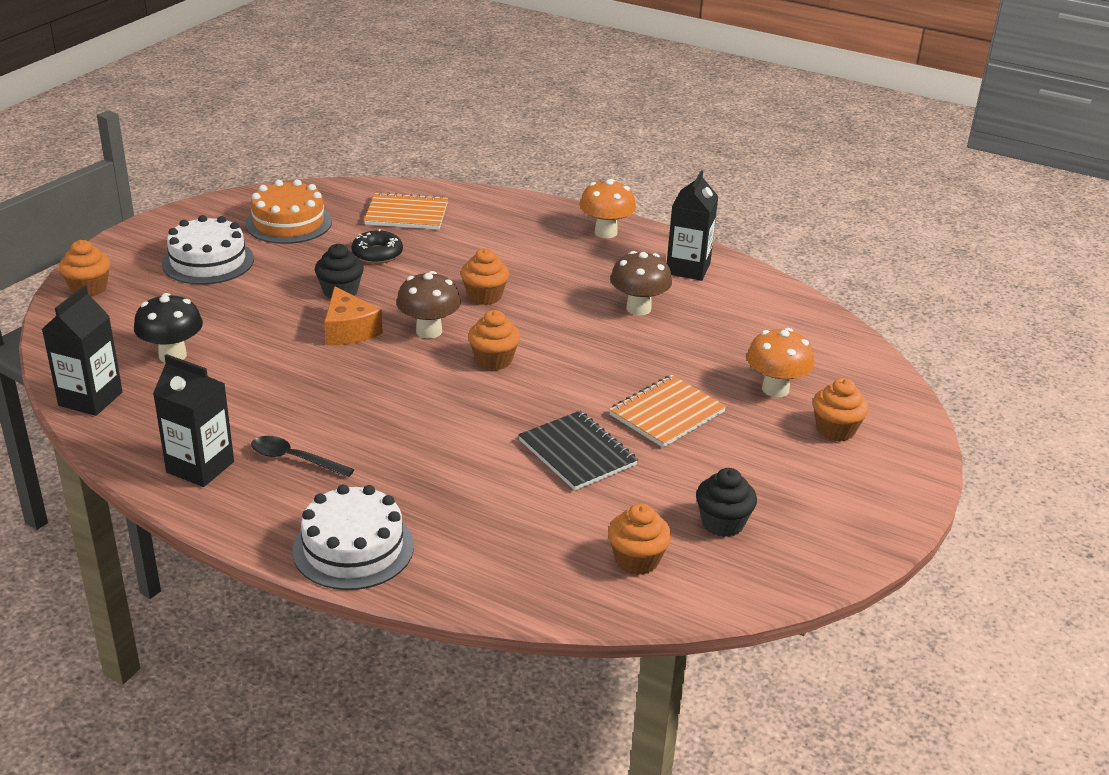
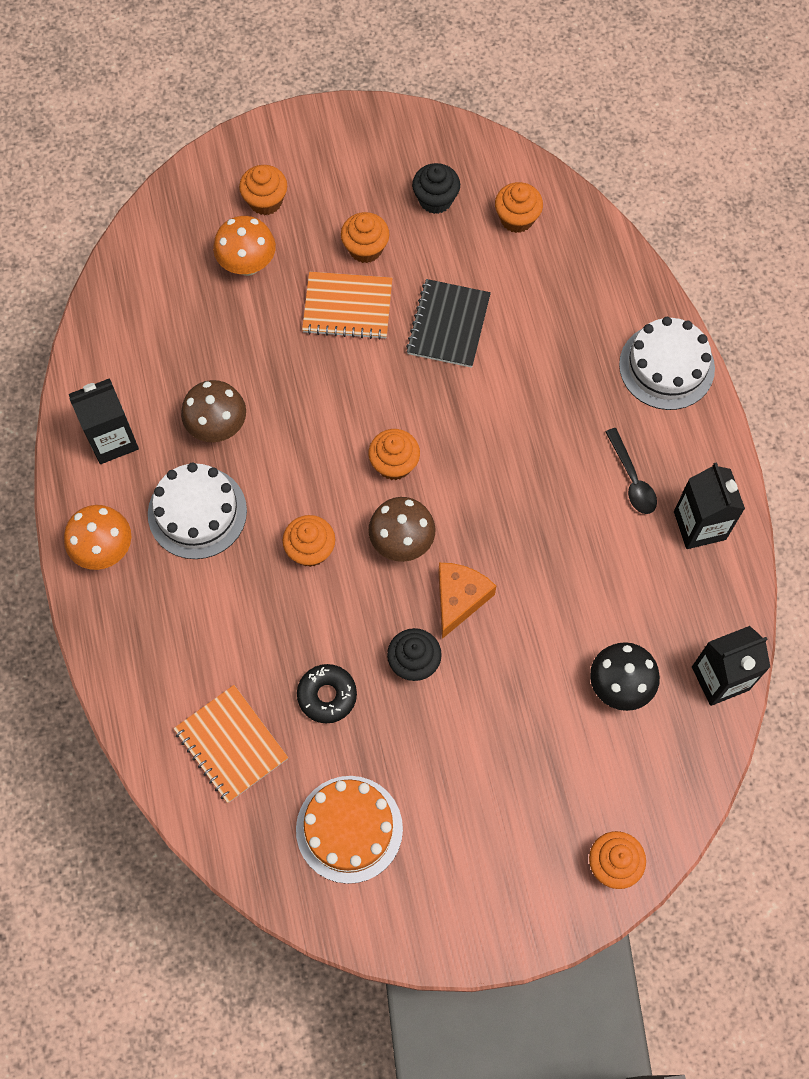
camera: 130 degrees left, 35 degrees up
white cake [162,215,254,285] -> white cake moved to [148,462,247,559]
none -> orange cupcake [341,212,389,263]

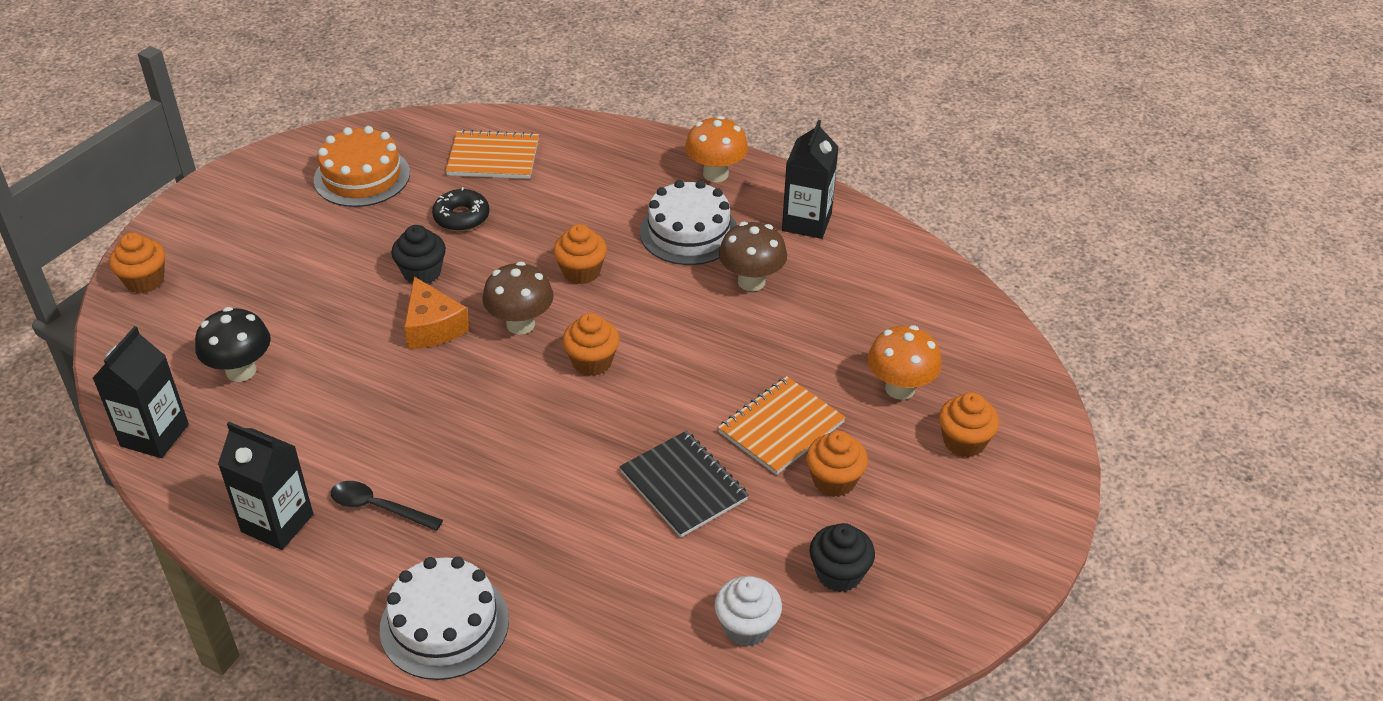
camera: 130 degrees right, 25 degrees down
orange cupcake [495,182,543,233] -> white cupcake [715,576,782,647]

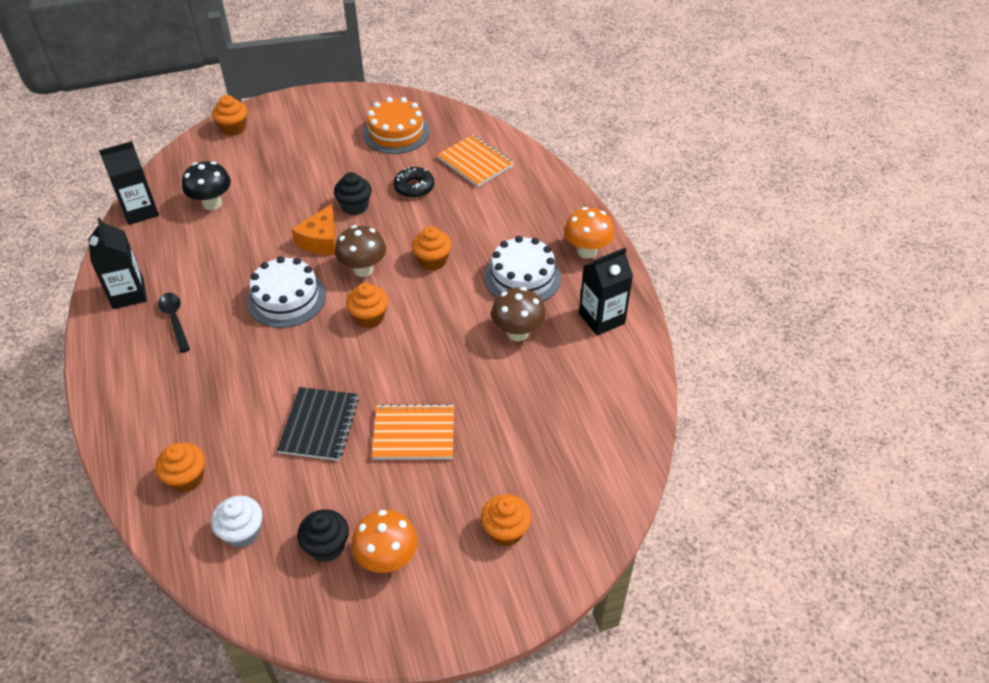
camera: 45 degrees right, 5 degrees up
white cake [380,557,509,680] -> white cake moved to [247,256,326,328]
orange cupcake [806,431,868,497] -> orange cupcake moved to [155,442,205,492]
orange mushroom [868,325,942,400] -> orange mushroom moved to [352,509,418,573]

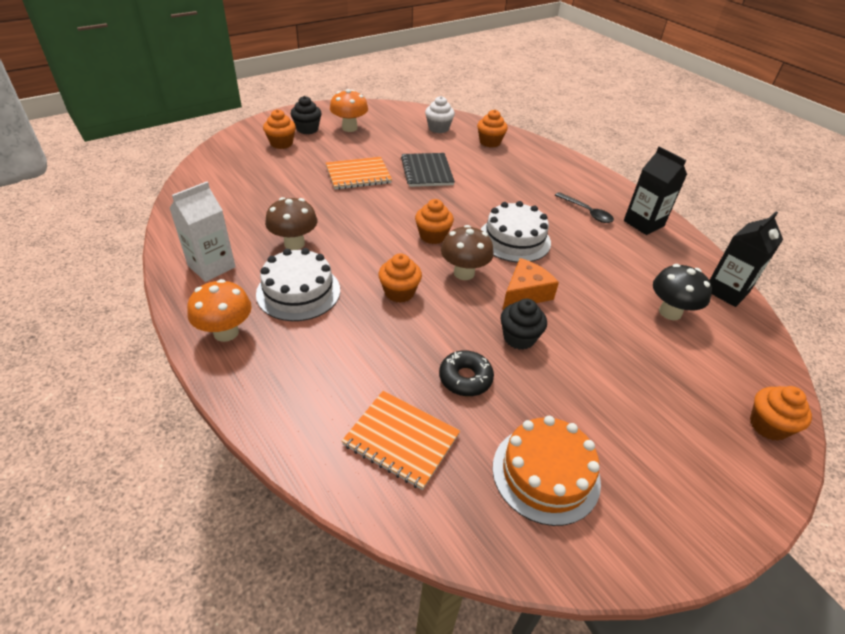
camera: 160 degrees right, 5 degrees down
orange cheese [292,204,336,255] -> orange cheese turned 45 degrees clockwise [502,258,559,310]
black cupcake [297,509,349,562] -> black cupcake moved to [291,96,322,134]
black carton [579,248,633,336] -> white carton [169,182,236,282]

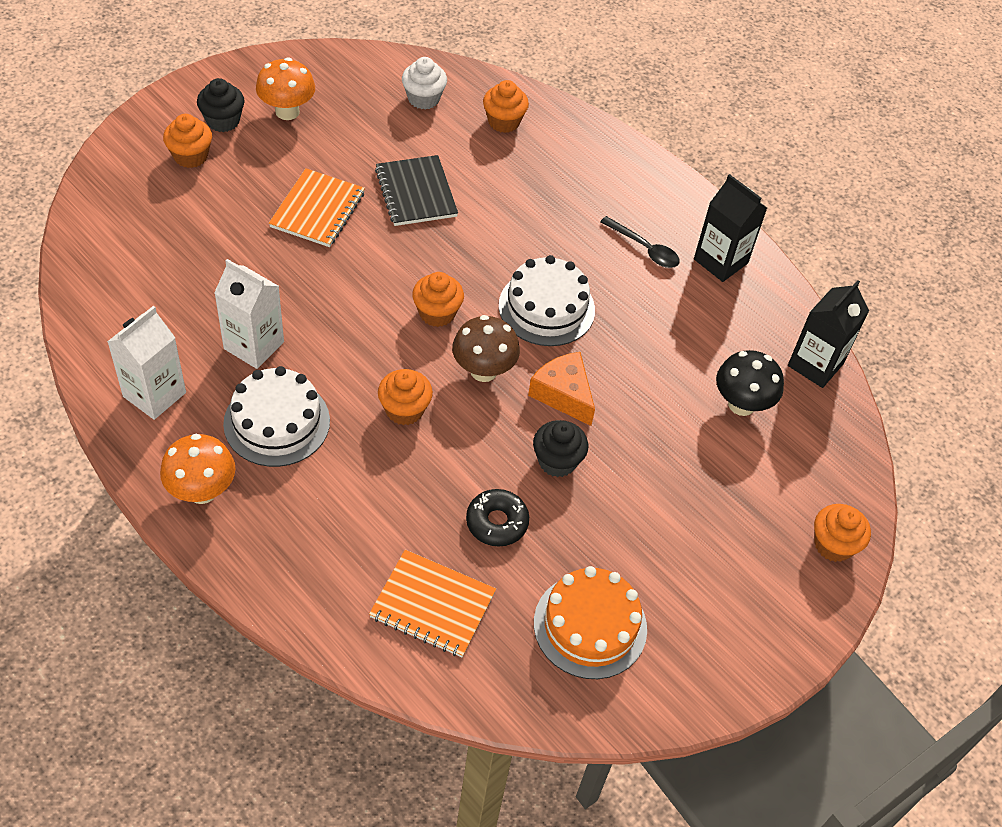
camera: 10 degrees left, 10 degrees up
brown mushroom [265,197,318,250] -> white carton [214,259,284,369]
orange notebook [326,157,392,190] -> orange notebook turned 45 degrees counterclockwise [269,168,365,247]
orange cheese [502,258,559,310] -> orange cheese turned 75 degrees counterclockwise [528,352,595,426]

